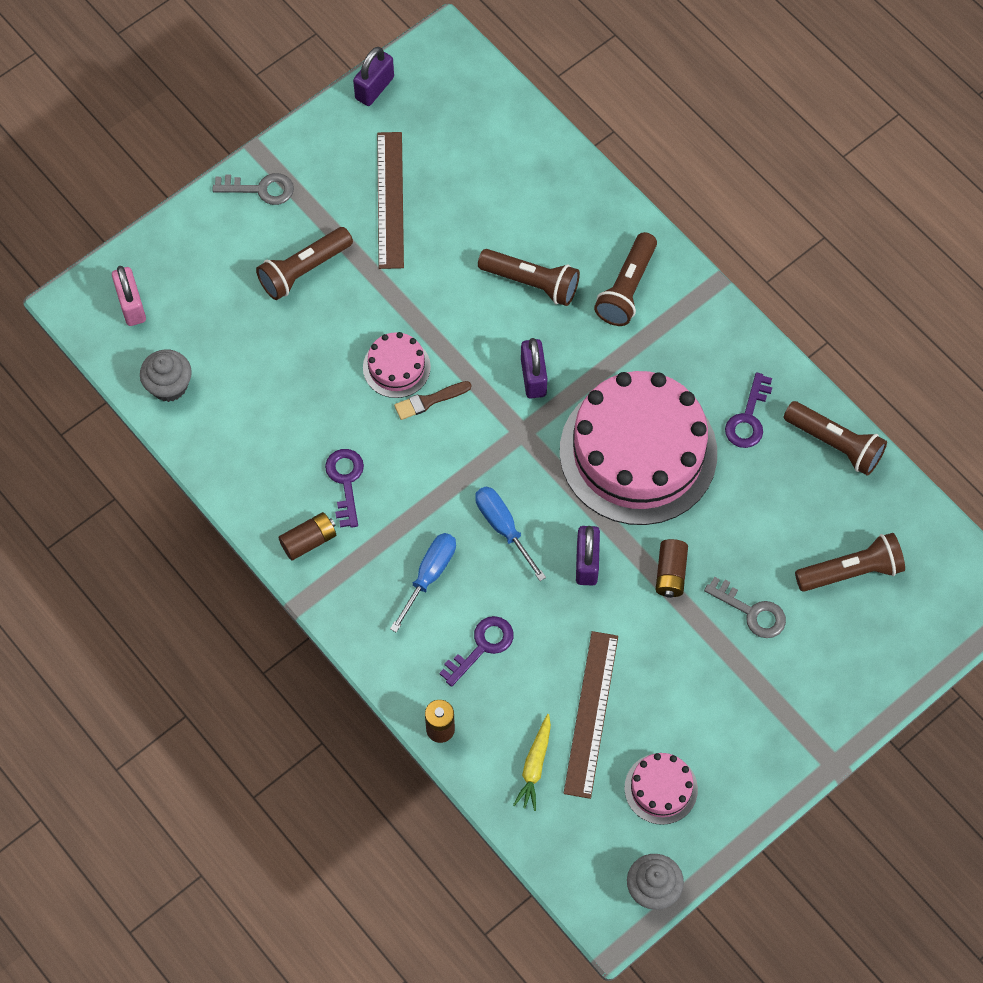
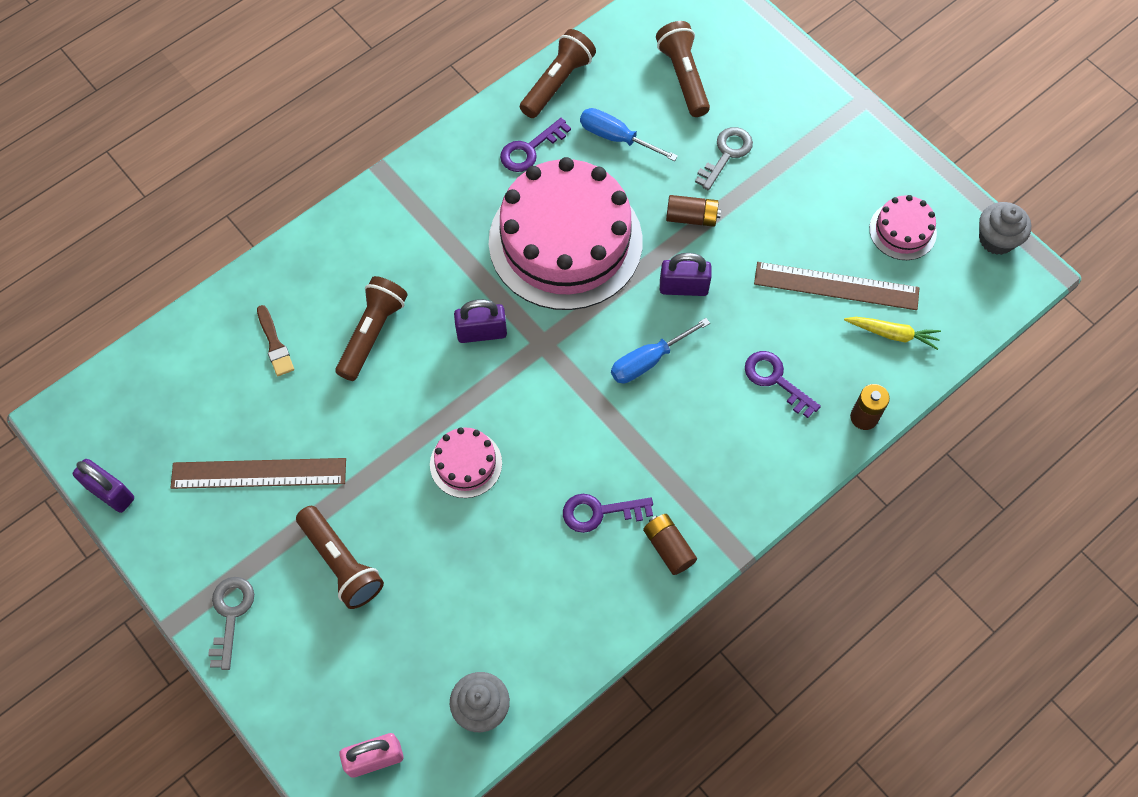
camera: 90 degrees left, 0 degrees up
blue screwdriver [390,533,456,633] -> blue screwdriver moved to [580,108,678,161]
brown brush [394,381,471,420] -> brown brush moved to [257,305,294,376]
brown flashlight [594,232,657,326] -> none
purple key [725,372,772,448] -> purple key turned 120 degrees clockwise [500,118,571,172]

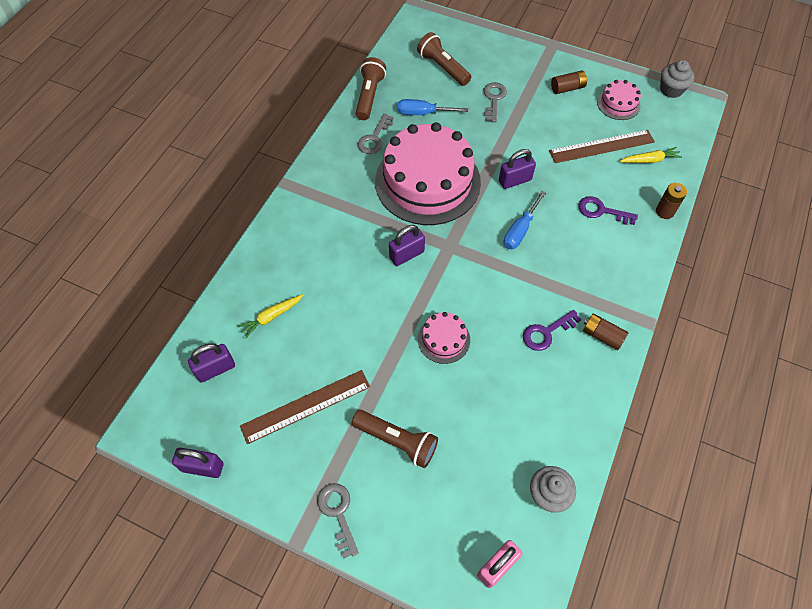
camera: 25 degrees left, 5 degrees down
brown brush [257,305,294,376] -> yellow carrot [237,294,303,338]
brown flashlight [335,276,408,381] -> none
purple key [500,118,571,172] -> grey key [358,113,394,154]
brown battery [666,195,721,227] -> brown battery moved to [551,70,587,94]
none -> purple padlock [188,343,235,383]

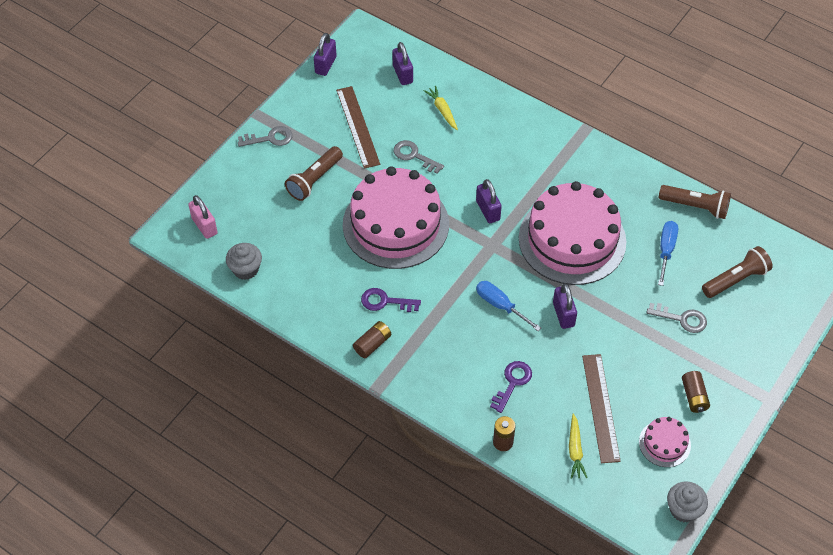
camera: 100 degrees right, 5 degrees down
grey key [358,113,394,154] -> grey key moved to [394,140,444,174]
pink cake [418,312,470,364] -> pink cake [343,166,449,269], size x2.29
purple key [523,310,581,351] -> purple key turned 60 degrees counterclockwise [361,288,421,312]

